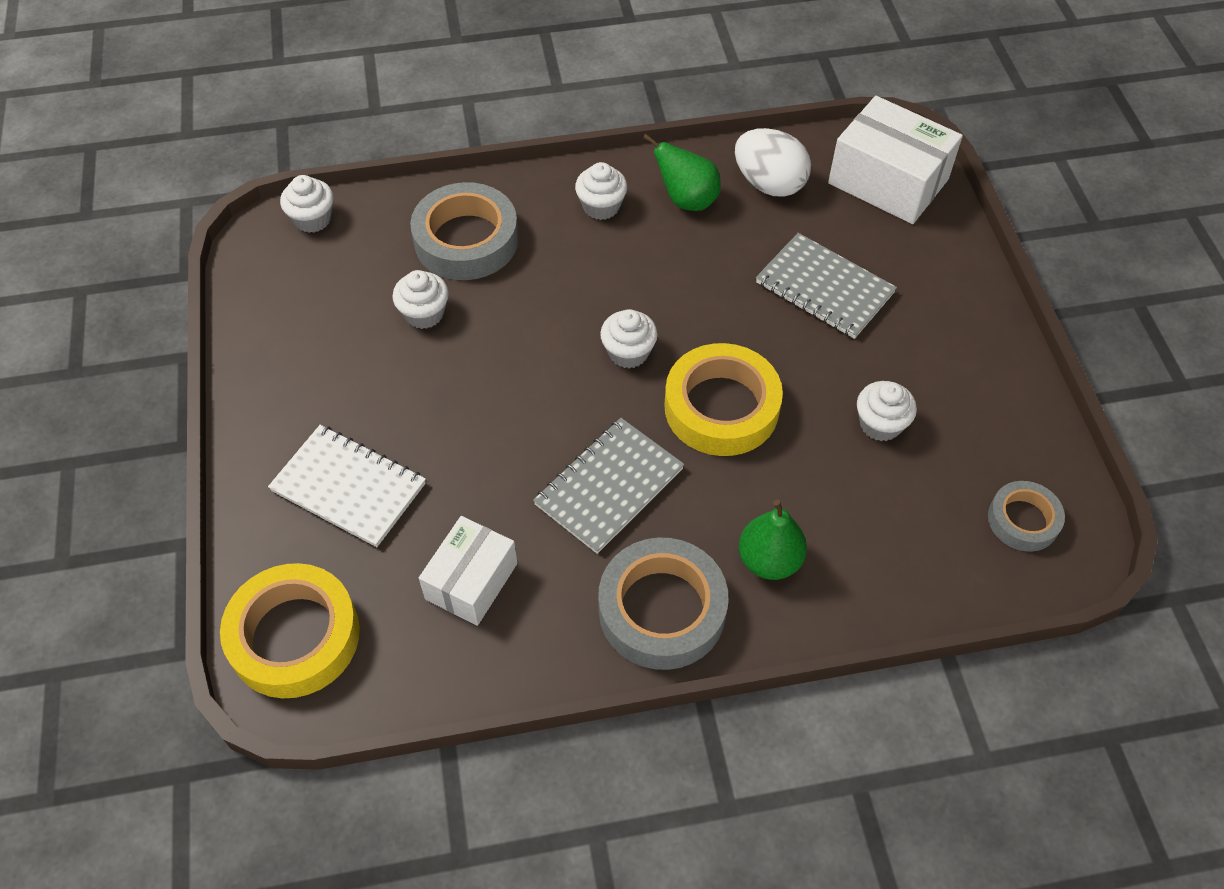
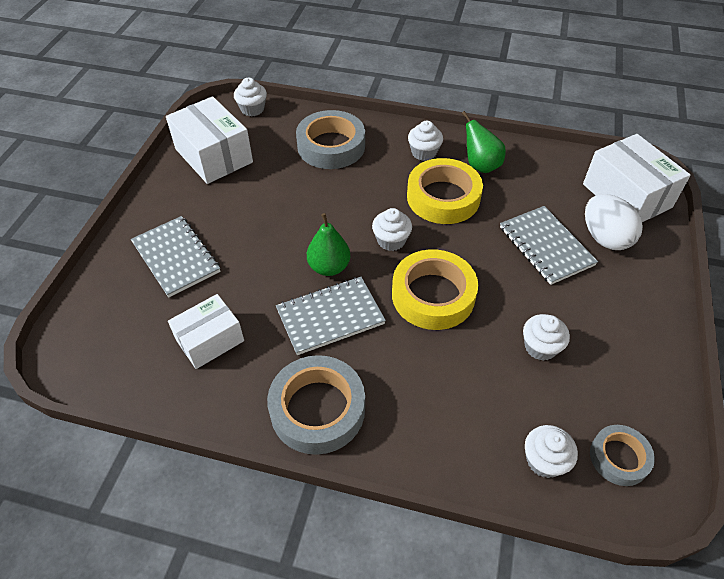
camera: 25 degrees right, 5 degrees down
yellow tape [220,563,360,698] -> yellow tape moved to [407,158,483,224]
white notebook [268,425,426,547] -> grey notebook [131,216,221,298]
white cupcake [392,270,449,329] -> white cupcake moved to [525,425,578,478]
white egg [735,128,811,197] -> white egg moved to [585,194,643,250]
green pear [739,500,807,580] -> green pear moved to [307,213,350,276]
none -> white box [166,96,253,184]

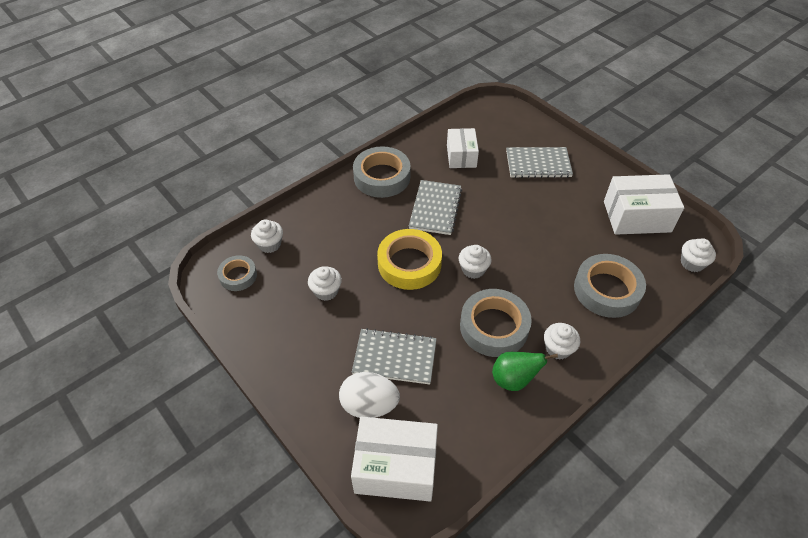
camera: 125 degrees right, 0 degrees up
green pear [307,213,350,276] -> none
yellow tape [407,158,483,224] -> grey tape [460,289,532,357]

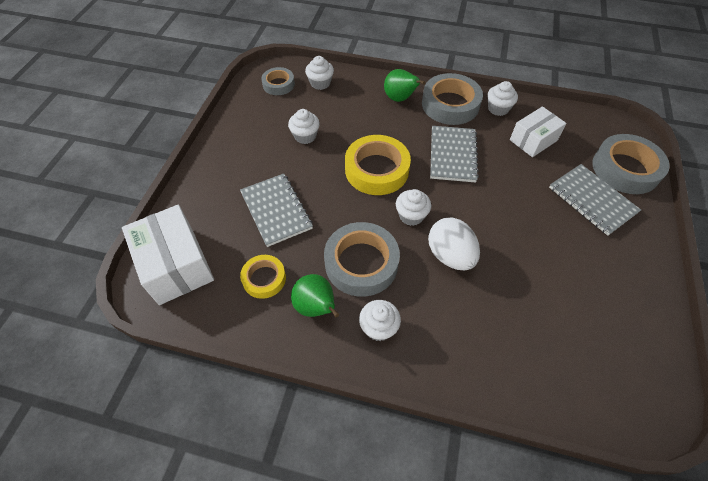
camera: 55 degrees right, 5 degrees up
white egg [339,372,400,418] -> white egg moved to [428,217,480,270]
grey notebook [409,180,462,235] -> grey notebook turned 60 degrees counterclockwise [430,126,479,183]
grey tape [574,254,646,318] -> grey tape moved to [592,134,670,194]
white box [604,174,684,235] -> none
white cupcake [681,238,716,272] -> white cupcake moved to [488,81,518,116]
none -> yellow tape [240,255,286,299]
none -> green pear [384,69,425,102]

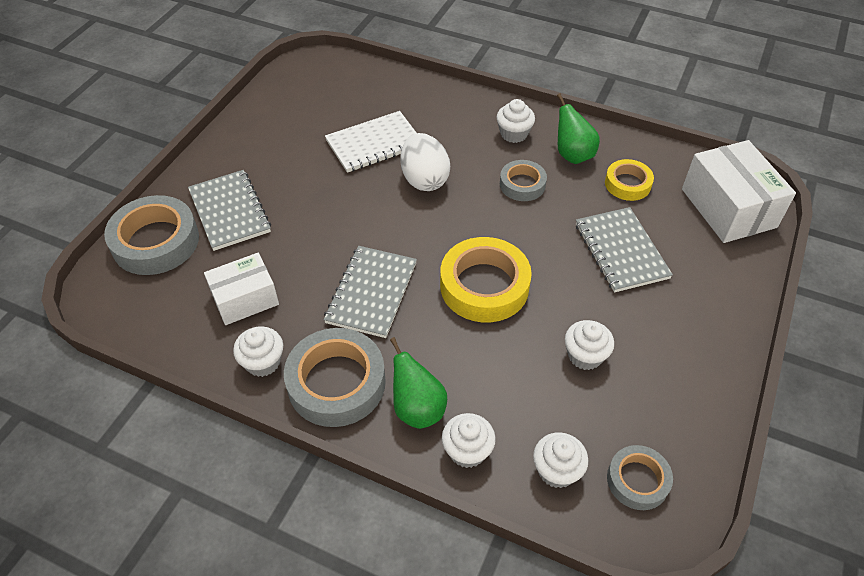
camera: 170 degrees left, 5 degrees down
grey tape [324,222,400,297] -> grey tape [500,160,547,201], size x0.58
white cupcake [396,189,431,226] -> white cupcake moved to [442,413,496,468]
none -> white notebook [325,111,416,173]

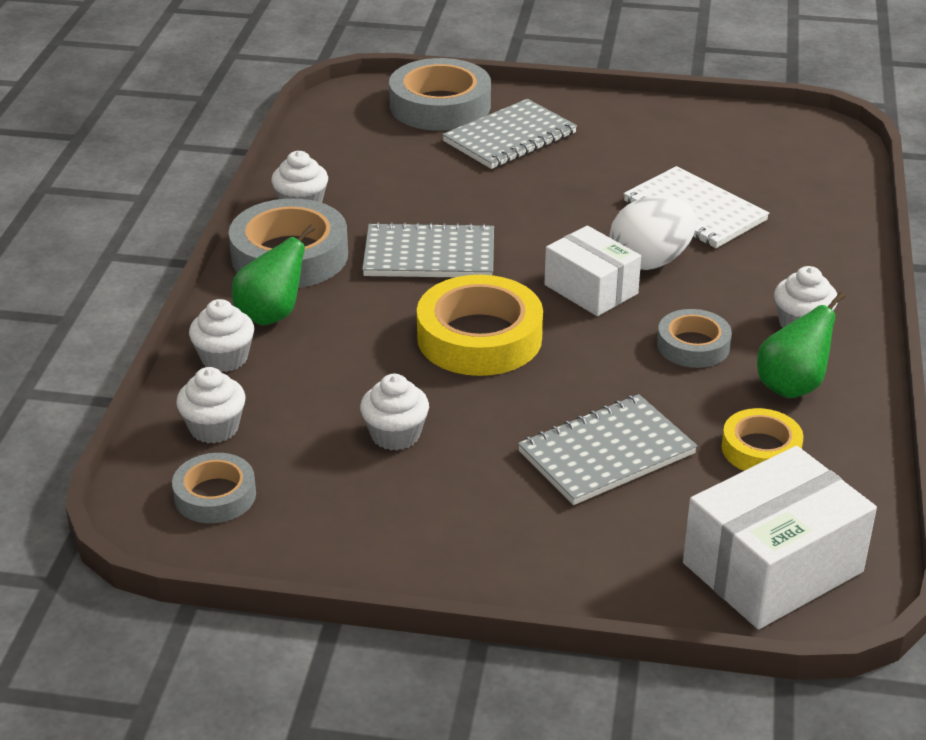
camera: 75 degrees right, 15 degrees down
white box [204,253,279,325] -> white box moved to [545,225,641,316]

